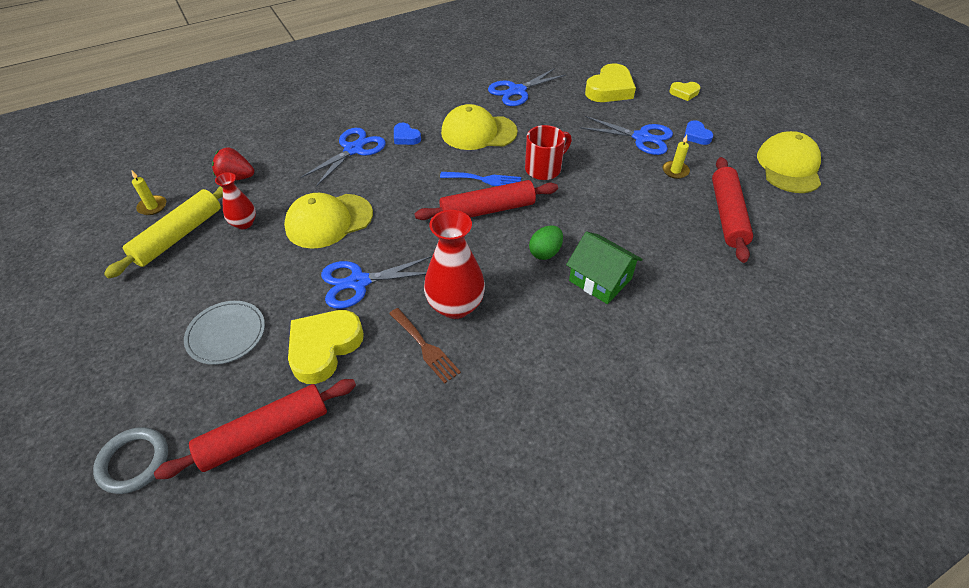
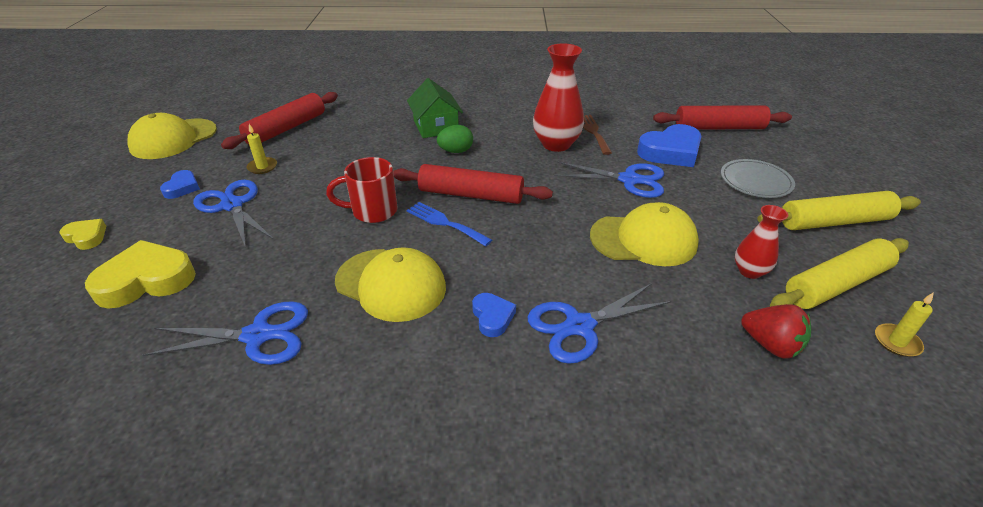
camera: 150 degrees left, 10 degrees down
grey ring [93,427,168,494] -> none
yellow heart [288,310,364,384] -> blue heart [637,124,701,167]
none -> yellow rolling pin [757,191,921,230]

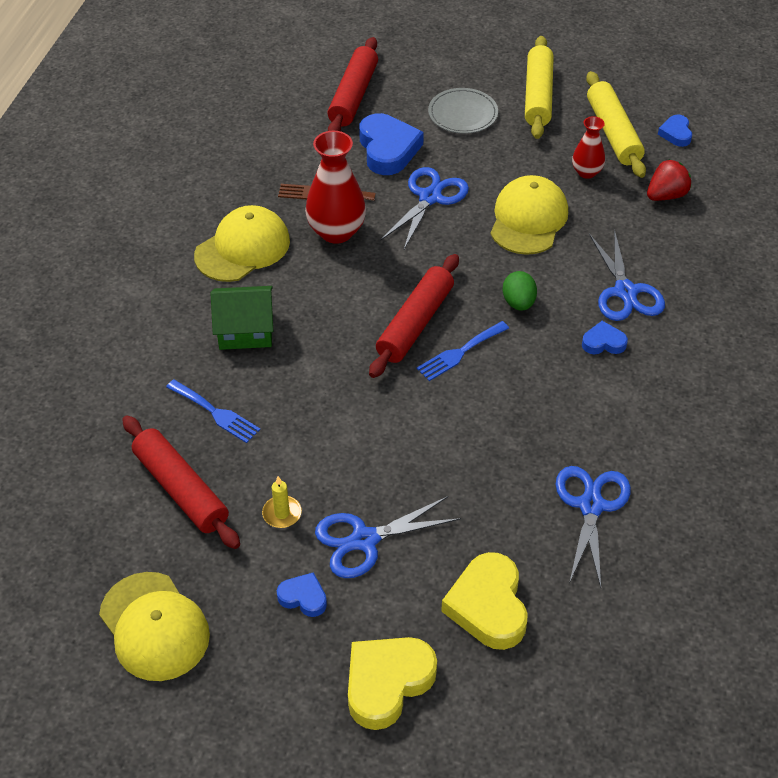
camera: 75 degrees left, 10 degrees up
yellow heart [59,219,106,250] -> yellow heart [348,637,437,730], size x1.91
red mug [326,157,397,223] -> none
yellow cap [335,247,446,322] -> yellow cap moved to [194,205,290,282]
green egg [437,125,473,153] -> green egg moved to [502,271,537,311]
yellow candle [875,292,934,357] -> blue heart [658,114,692,147]
none -> blue fork [166,379,260,443]

